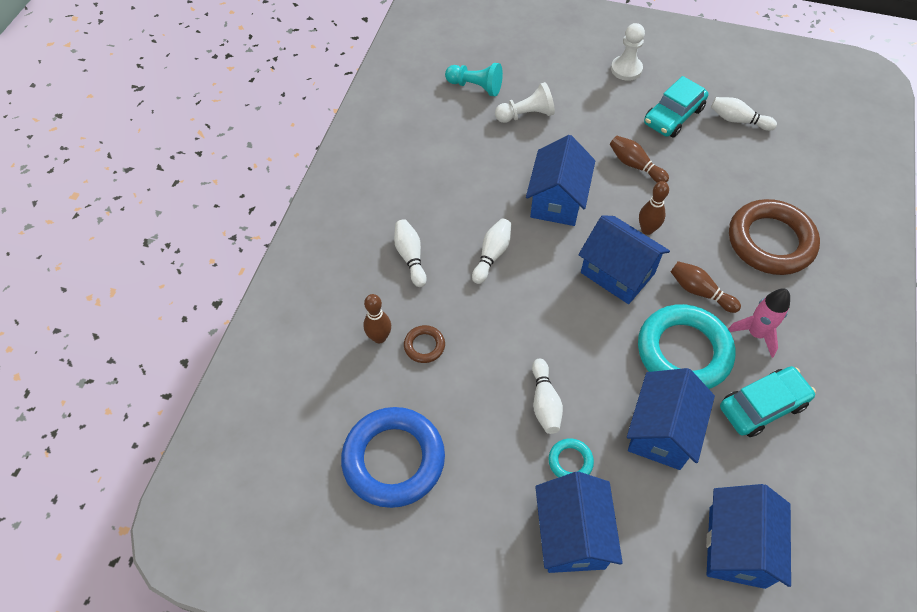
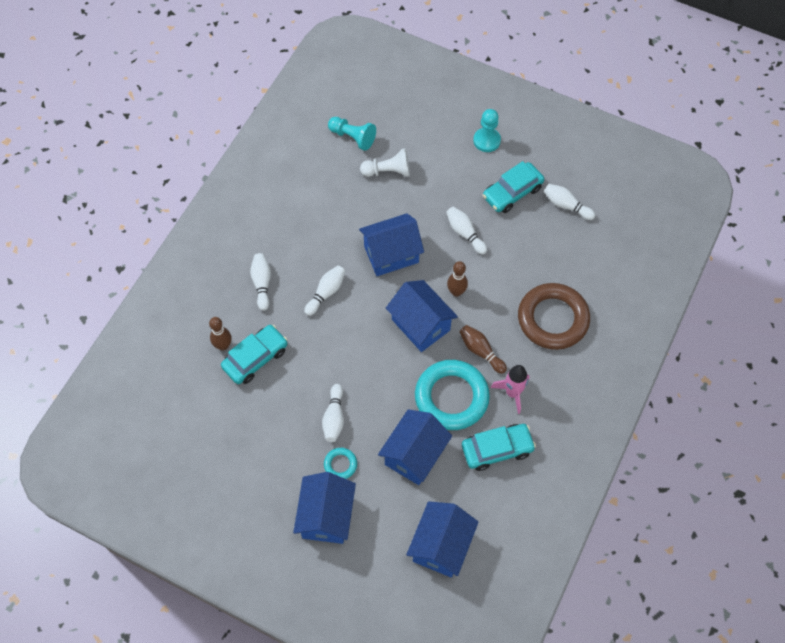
camera: 10 degrees right, 5 degrees up
blue ring [341,407,445,508] -> none
brown ring [404,325,445,363] -> turquoise car [221,325,288,384]
blue house [526,135,595,226] -> blue house turned 45 degrees clockwise [359,213,424,276]
brown bowling pin [610,136,669,183] -> white bowling pin [446,207,487,255]
white pawn [611,23,645,81] -> turquoise pawn [473,109,501,152]

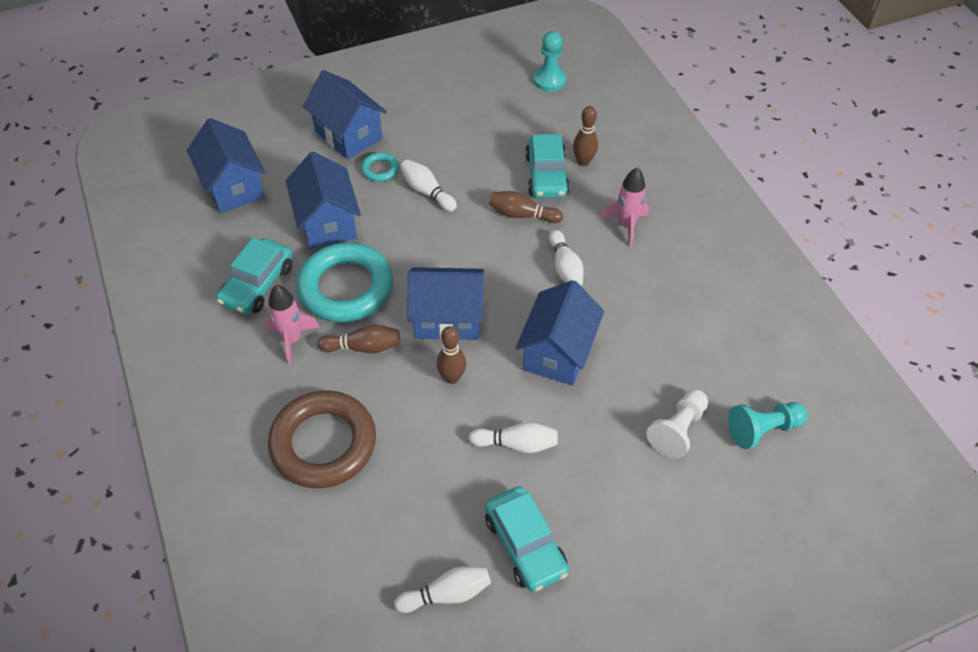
camera: 130 degrees right, 10 degrees down
white bowling pin [250,253,271,311] -> pink rocket [600,168,649,247]
turquoise pawn [473,109,501,152] -> turquoise pawn moved to [533,31,566,91]
turquoise car [483,161,544,213] -> turquoise car turned 150 degrees clockwise [485,486,569,592]
none -> brown bowling pin [489,191,563,223]

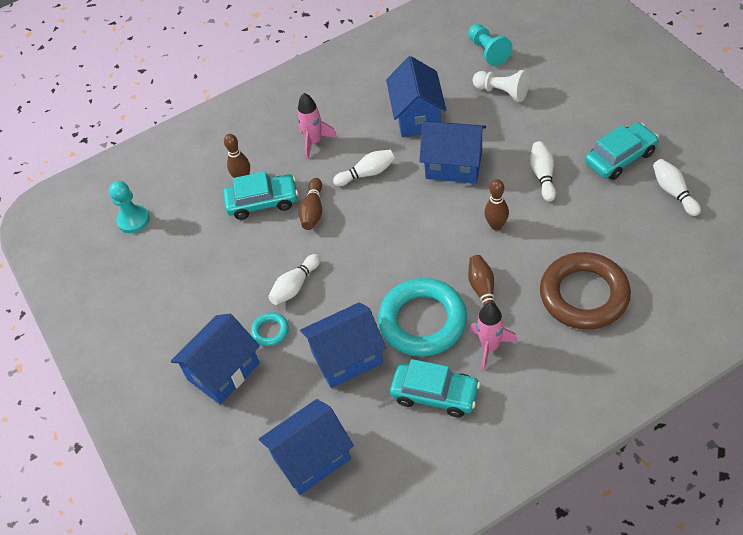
camera: 90 degrees left, 0 degrees up
blue house [408,267,484,340] -> blue house moved to [386,56,446,137]

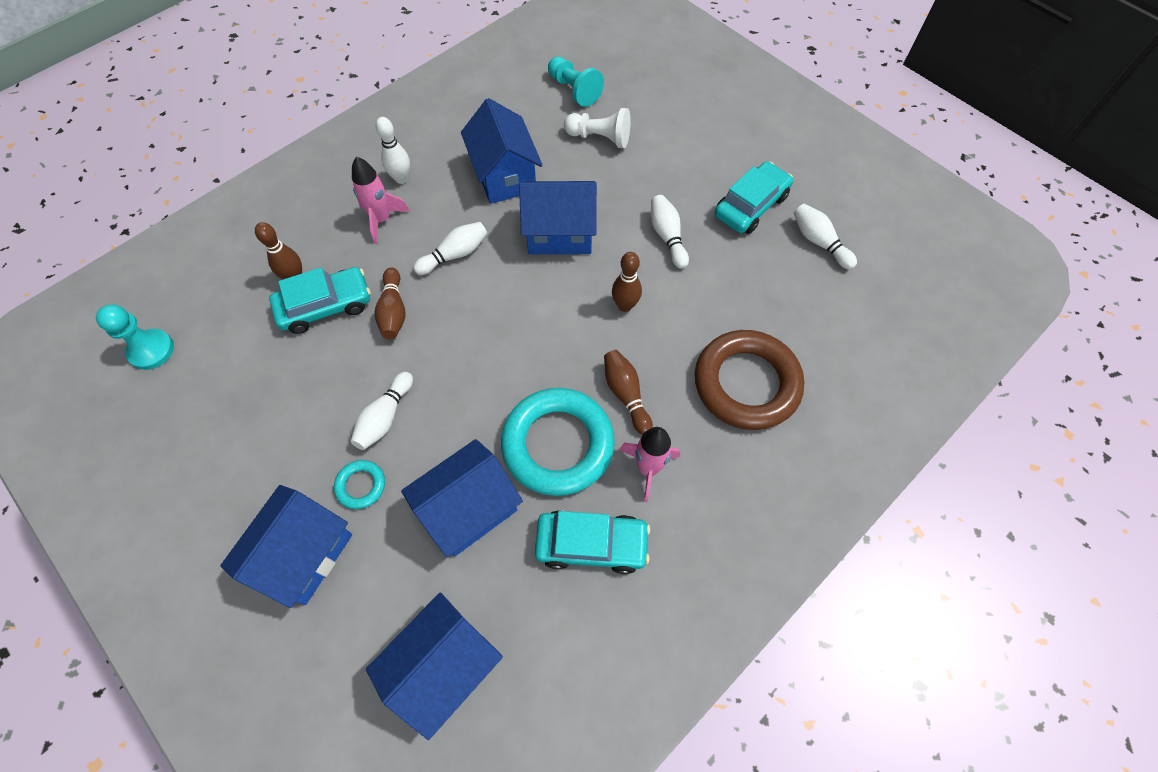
camera: 20 degrees left, 10 degrees up
none -> white bowling pin [376,117,410,184]

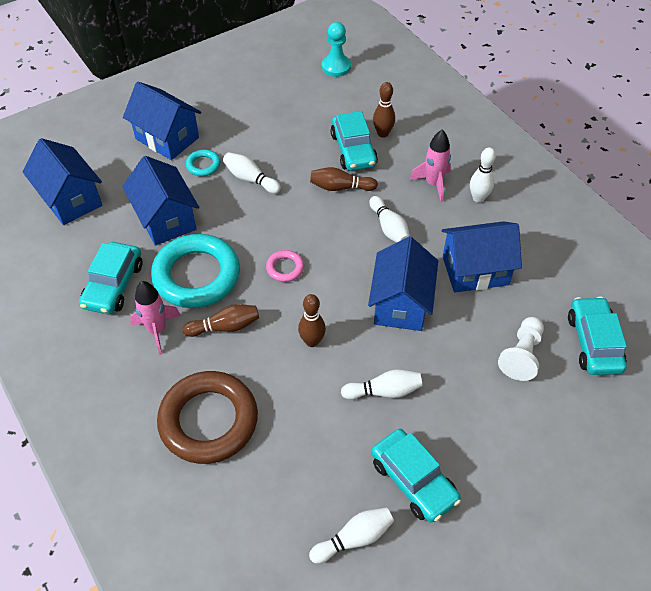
camera: 100 degrees right, 10 degrees down
turquoise pawn [548,57,604,107] -> turquoise car [568,297,627,375]
none -> pink ring [266,250,304,282]

